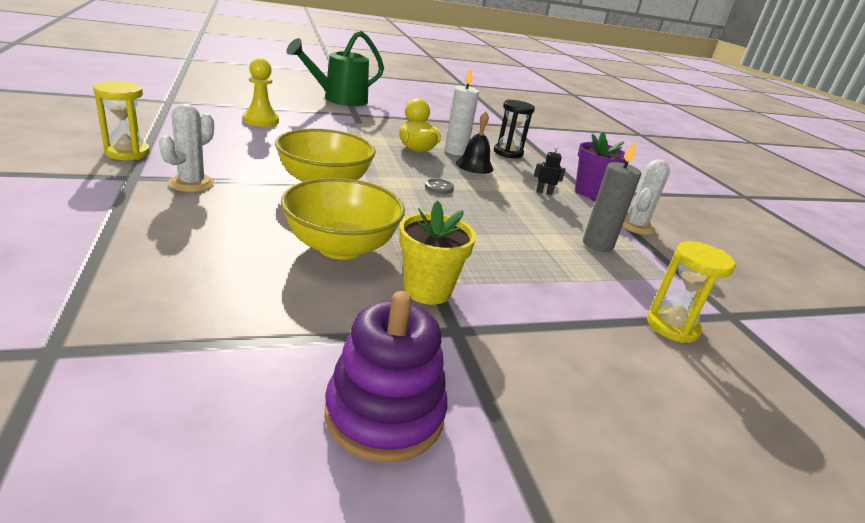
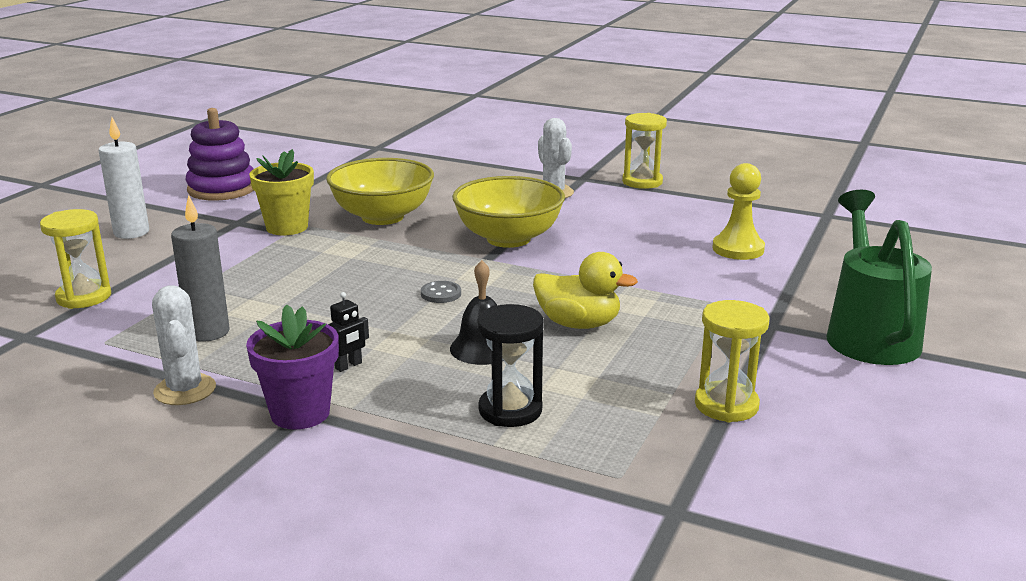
camera: 135 degrees right, 5 degrees down
white candle [444,68,479,155] -> white candle moved to [99,117,149,239]
none -> yellow hourglass [695,300,770,422]

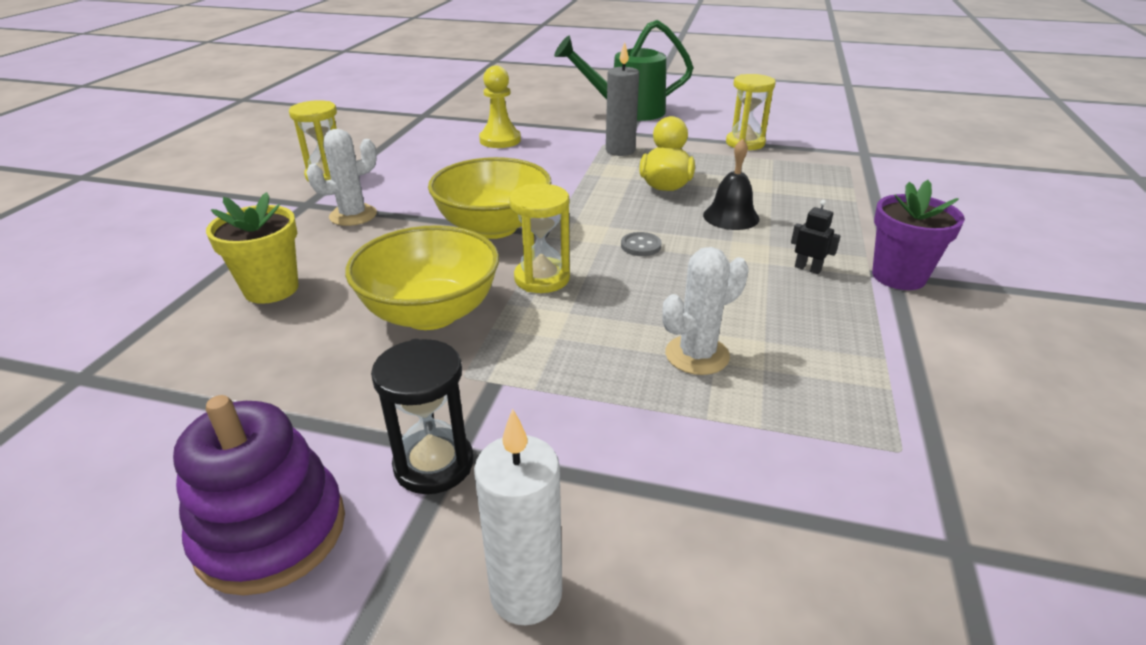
camera: 100 degrees left, 10 degrees up
yellow hourglass [40,209,111,309] -> yellow hourglass moved to [509,184,570,293]
white cactus [152,285,216,405] -> white cactus moved to [663,247,749,375]
grey candle [171,195,229,342] -> grey candle moved to [606,42,639,156]
yellow flower pot [250,149,314,235] -> yellow flower pot moved to [206,192,299,304]
black hourglass [477,304,544,427] -> black hourglass moved to [371,339,473,494]

